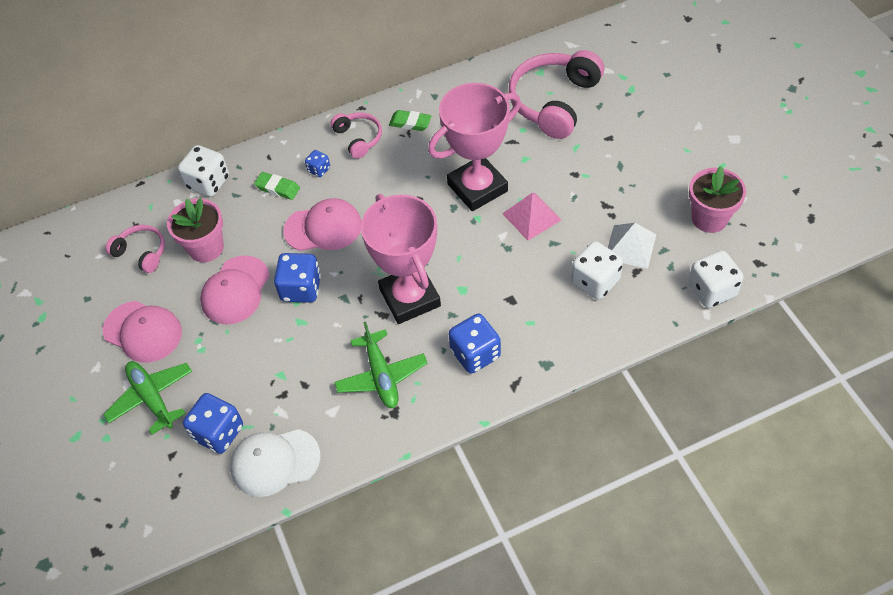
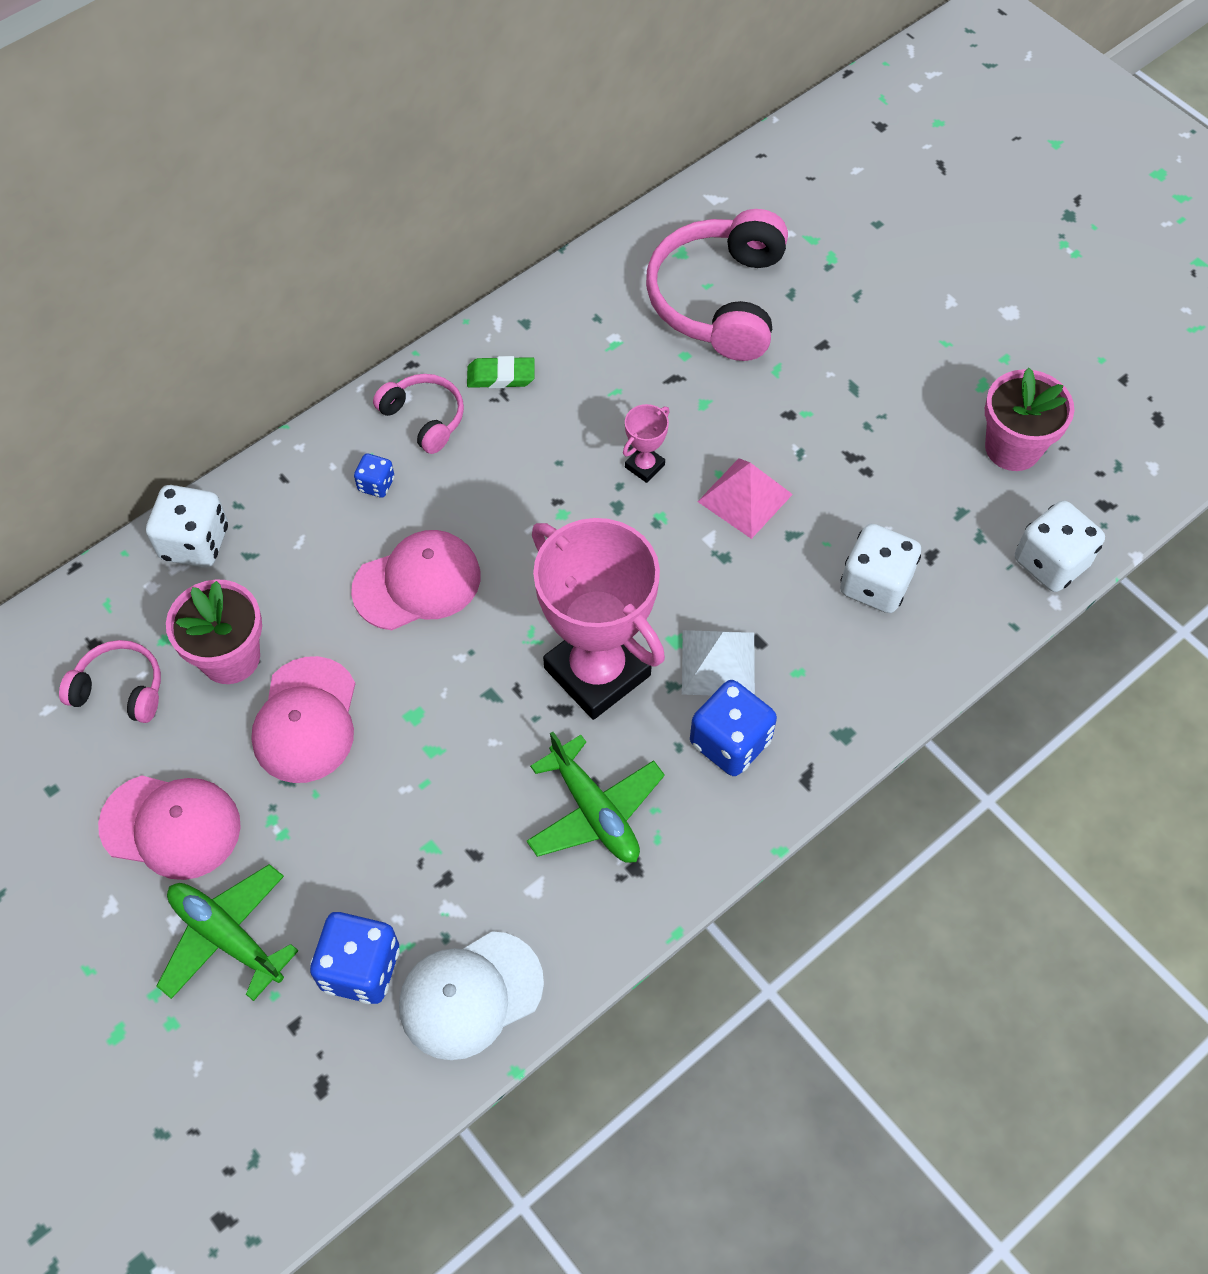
camera: 20 degrees left, 5 degrees up
green eraser [254,172,300,200] -> none
blue dice [274,253,321,303] -> none
pink trophy [428,83,521,211] -> pink trophy [623,404,669,483], size x0.40
white pyramid [608,223,657,269] -> white pyramid moved to [682,630,755,695]

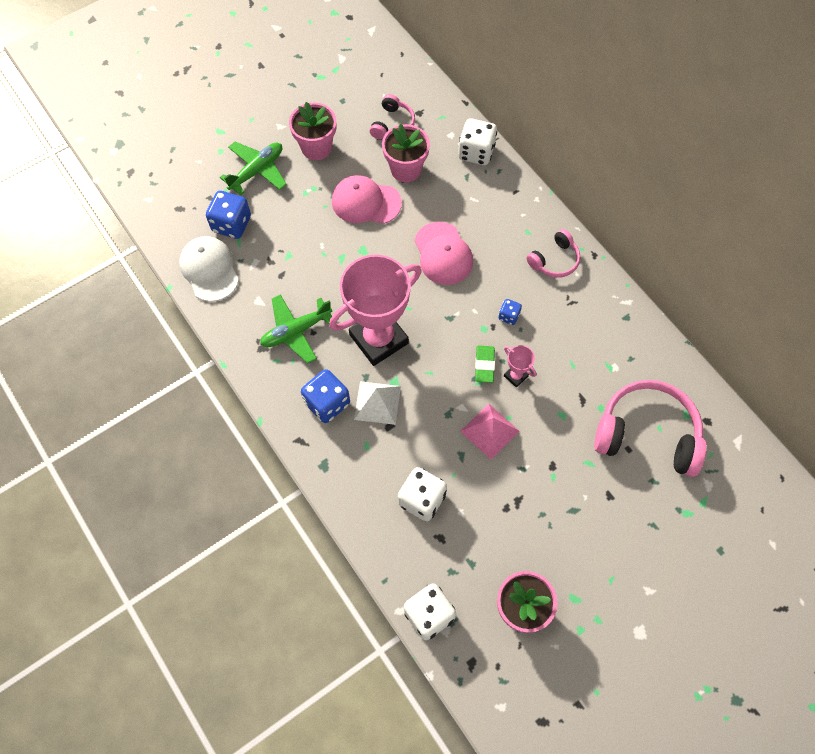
camera: 95 degrees right, 5 degrees up
pink cap [98,775,241,880] -> pink flower pot [289,102,337,160]
blue dice [354,454,394,498] -> blue dice moved to [498,299,522,325]
green eraser [467,356,535,388] -> green eraser moved to [475,345,495,383]

